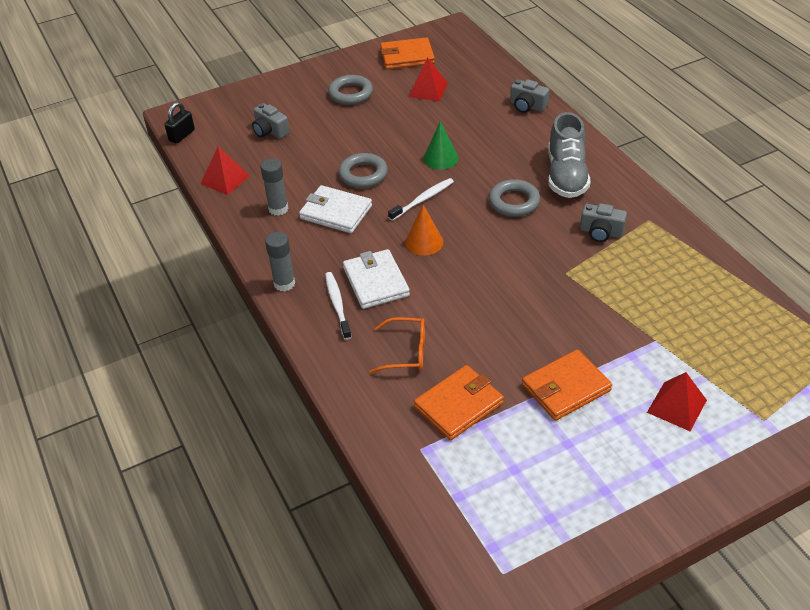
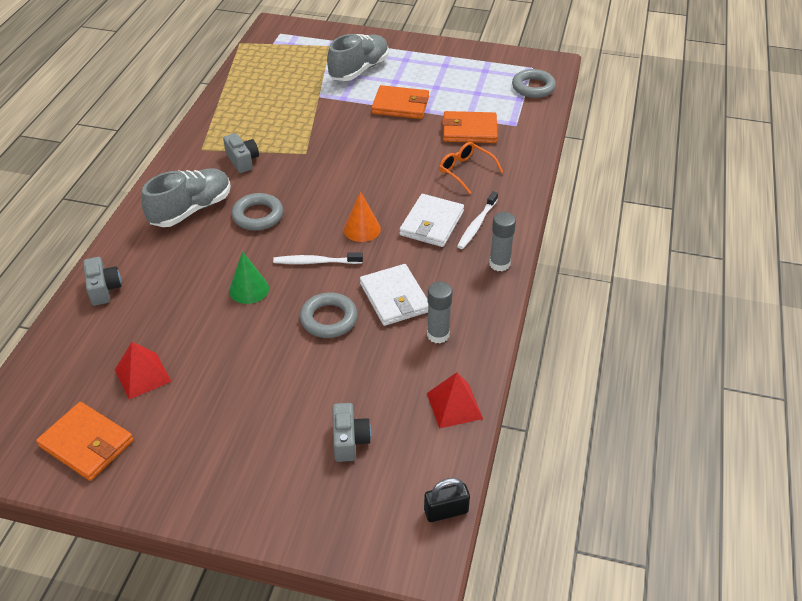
camera: 140 degrees left, 0 degrees up
grey ring [328,75,373,105] -> grey ring moved to [512,69,556,98]
red pyramid [647,372,707,431] -> grey shoe [327,34,389,81]

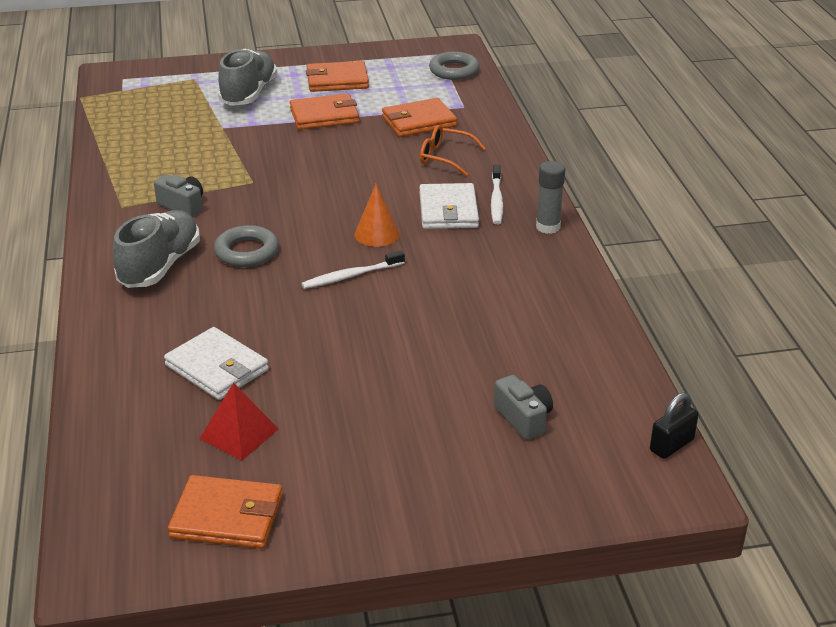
camera: 25 degrees left, 10 degrees down
grey camera [83,257,121,306] -> none
green cone [229,251,269,304] -> none
grey ring [300,293,358,338] -> none
white wallet [360,264,428,326] -> white wallet moved to [164,327,269,400]
grey glue stick [427,282,453,343] -> none
red pyramid [427,372,483,429] -> none
none -> orange wallet [306,61,369,92]

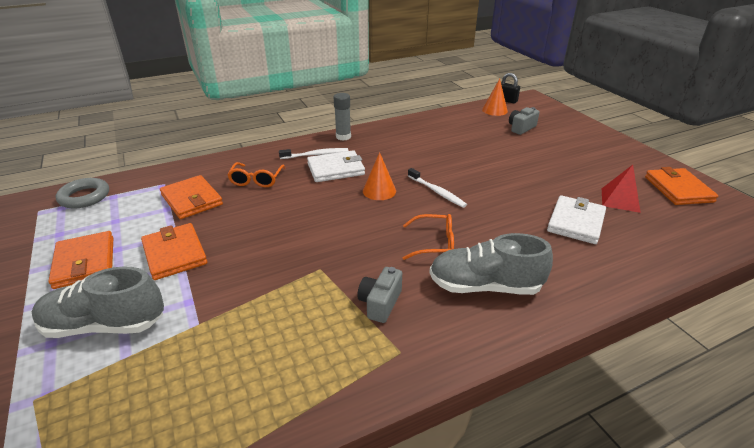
camera: 105 degrees left, 0 degrees up
grey ring [214,225,279,267] -> orange glasses [403,214,454,260]
none -> orange cone [482,79,508,116]

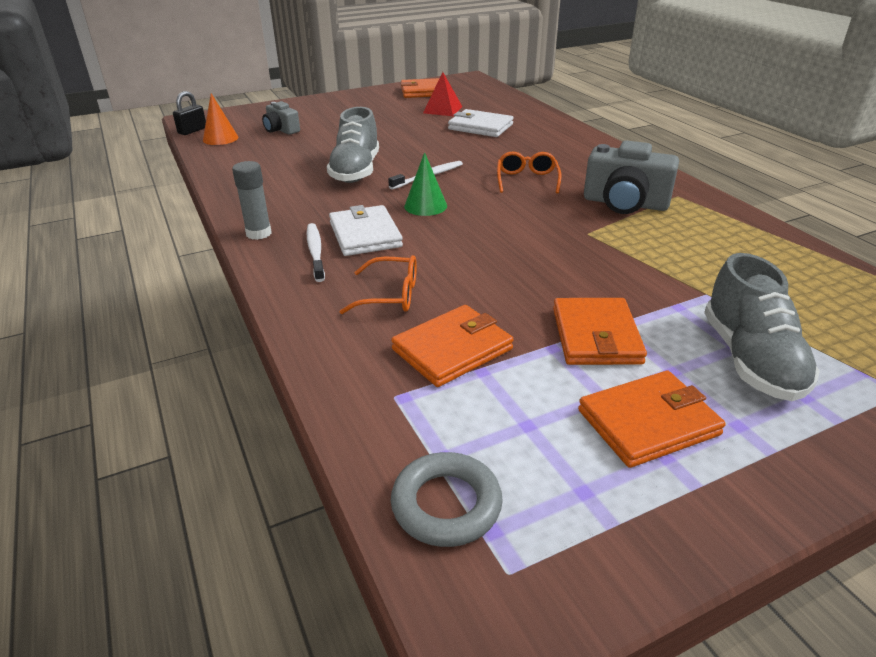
camera: 90 degrees left, 0 degrees up
orange wallet [141,223,208,280] -> orange wallet turned 60 degrees counterclockwise [553,298,647,365]
grey camera [357,267,402,323] -> grey camera [584,140,679,214], size x1.74
orange cone [363,152,396,200] -> green cone [404,152,447,216]
grey shoe [429,233,553,295] -> grey shoe moved to [327,107,379,183]

